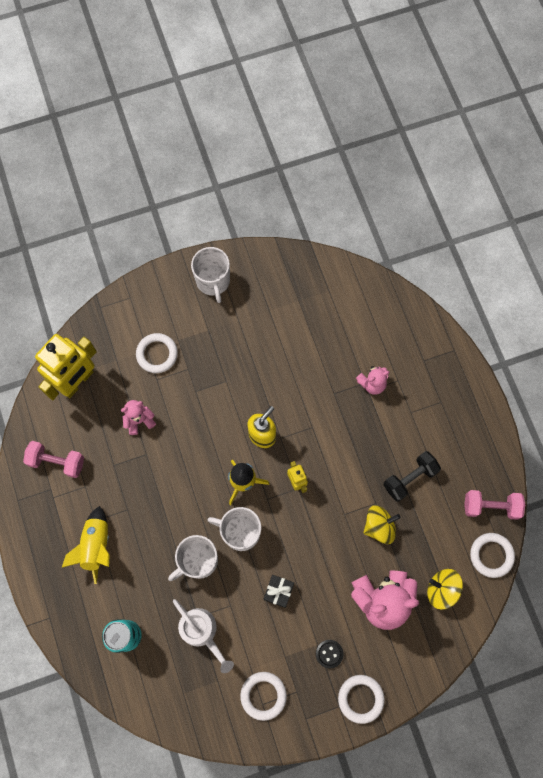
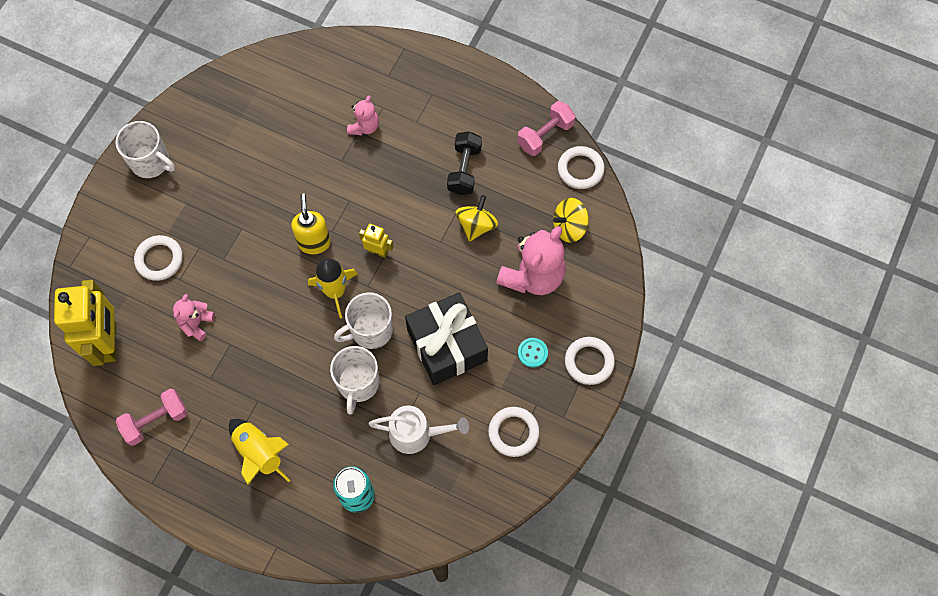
camera: 45 degrees left, 5 degrees down
black gift [264,575,294,608] -> black gift [405,292,488,385], size x2.29
black button [316,640,343,669] -> turquoise button [518,338,548,368]

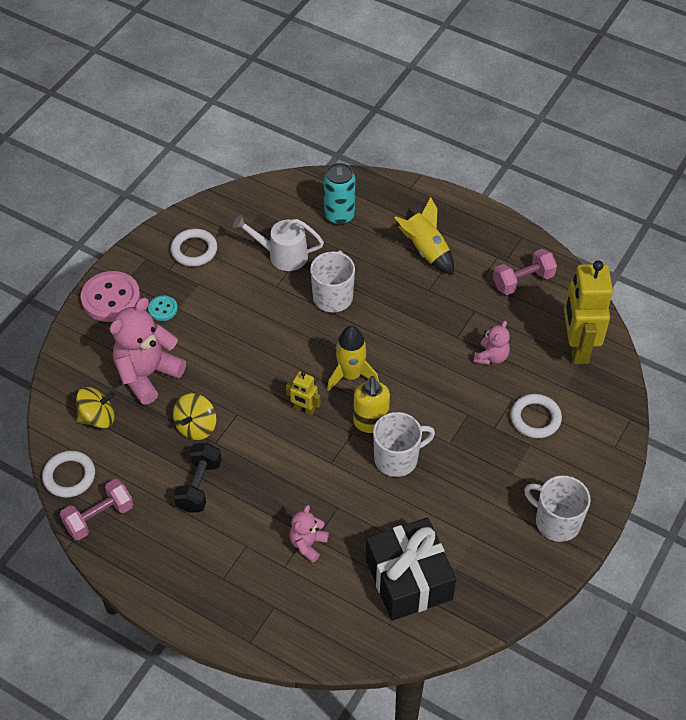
camera: 175 degrees left, 15 degrees down
white mug [334,292,393,349] -> white mug moved to [373,412,435,477]
black gift [405,292,488,385] -> black gift moved to [366,518,456,621]
white ring [565,337,615,385] -> pink button [81,271,140,322]

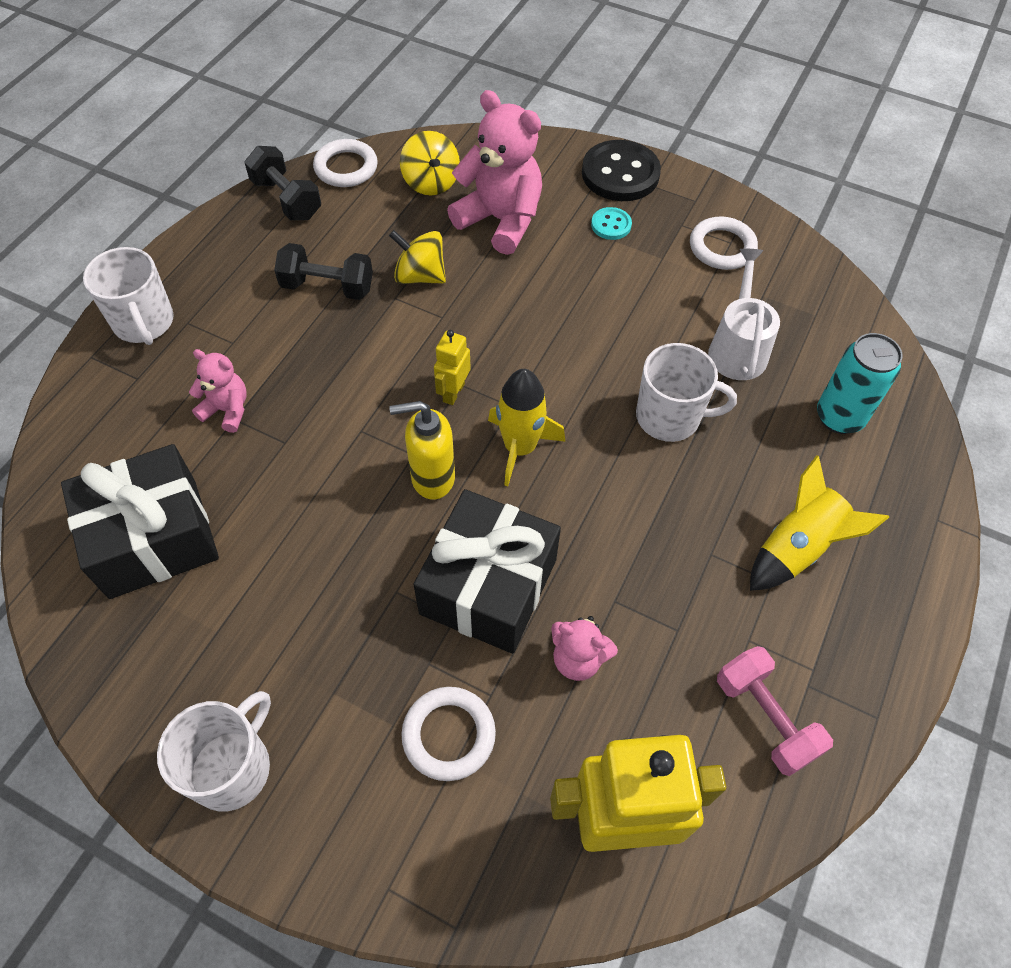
camera: 85 degrees right, 5 degrees up
pink dumbbell [60,479,133,540] -> black dumbbell [244,146,321,220]
pink button [81,271,140,322] -> black button [582,140,661,201]
white mug [373,412,435,477] -> white mug moved to [83,247,174,345]
none -> black gift [413,489,561,654]

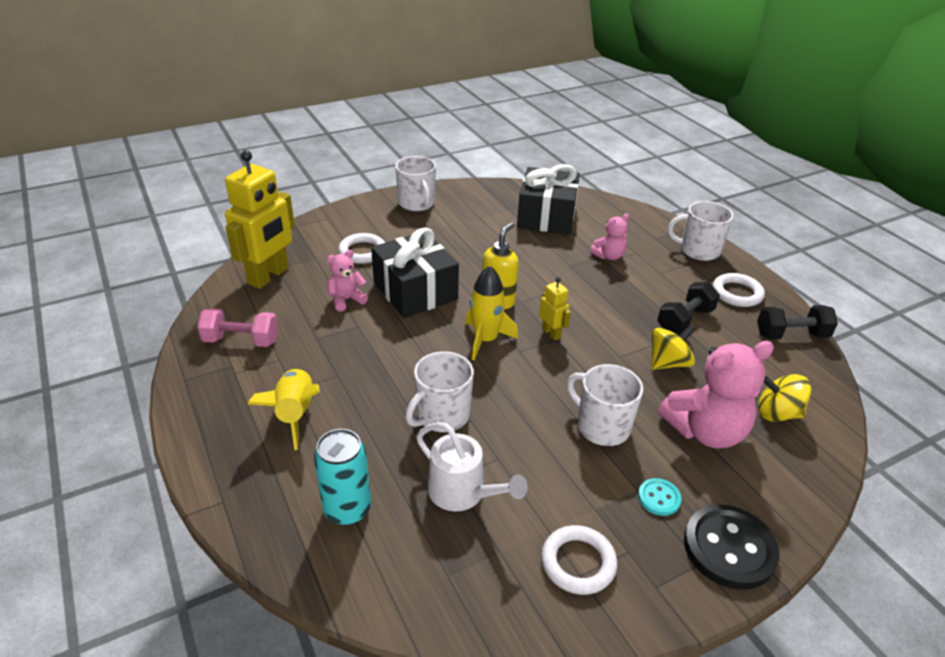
camera: 125 degrees right, 20 degrees down
white ring [313,139,378,187] -> white ring moved to [713,273,765,307]
none -> white mug [567,364,643,446]

